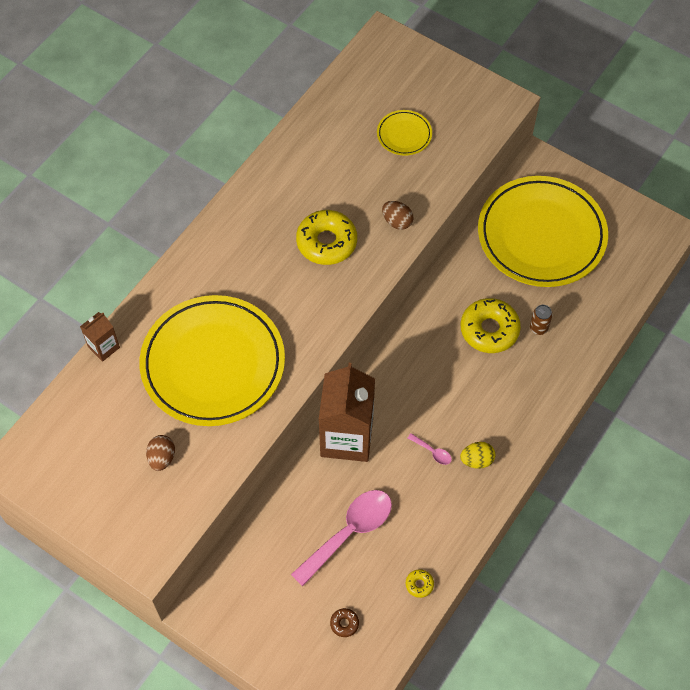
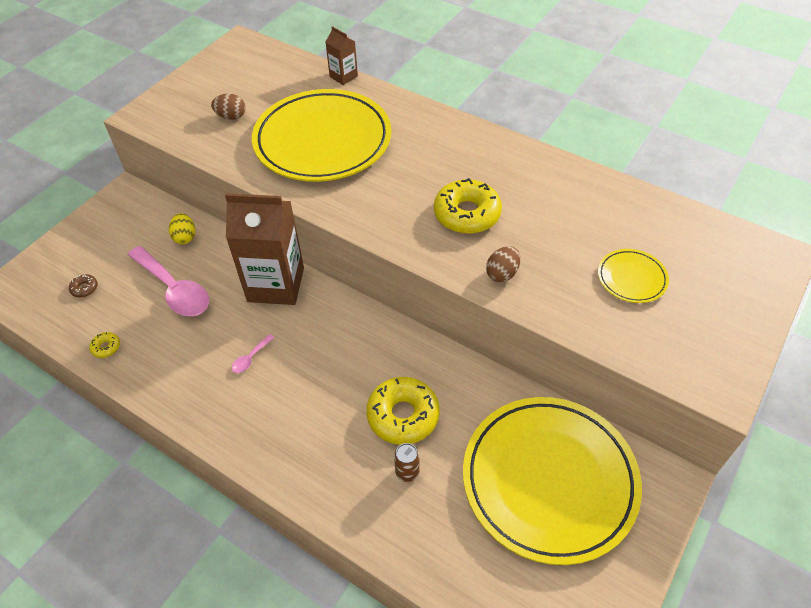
camera: 90 degrees right, 10 degrees down
yellow egg [460,442,495,469] -> yellow egg moved to [169,213,195,244]

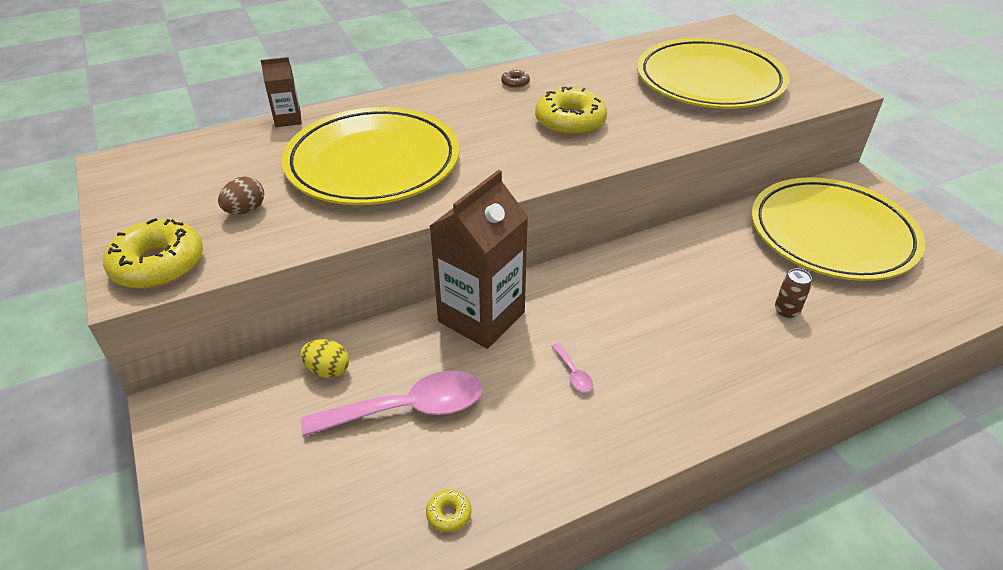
camera: 60 degrees left, 10 degrees down
brown donut [69,274,98,298] -> brown donut moved to [501,69,530,88]
yellow donut [366,377,440,445] -> yellow donut moved to [103,218,203,289]
brown egg [486,246,520,282] -> none
yellow plate [598,249,669,303] -> yellow plate [637,38,790,109], size x2.37

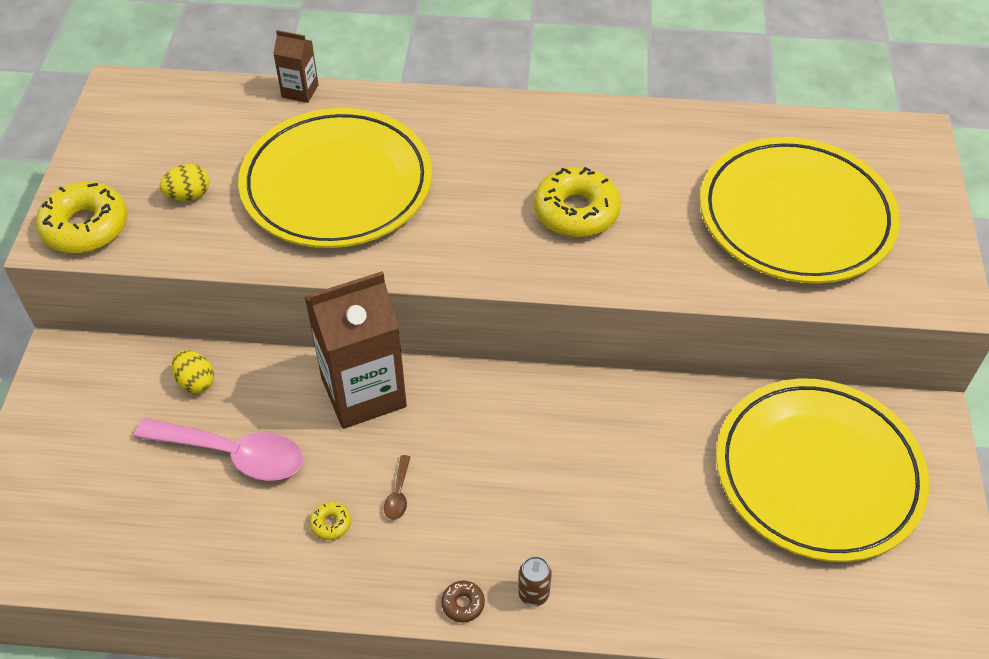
camera: 30 degrees right, 10 degrees up
brown egg [218,177,264,214] -> yellow egg [160,164,210,201]
yellow donut [426,489,472,533] -> yellow donut moved to [309,502,351,540]
brown donut [501,69,530,88] -> brown donut moved to [441,581,485,623]
pink spoon [552,343,593,392] -> brown spoon [384,455,410,520]
brown can [775,269,812,318] -> brown can moved to [518,556,552,606]

